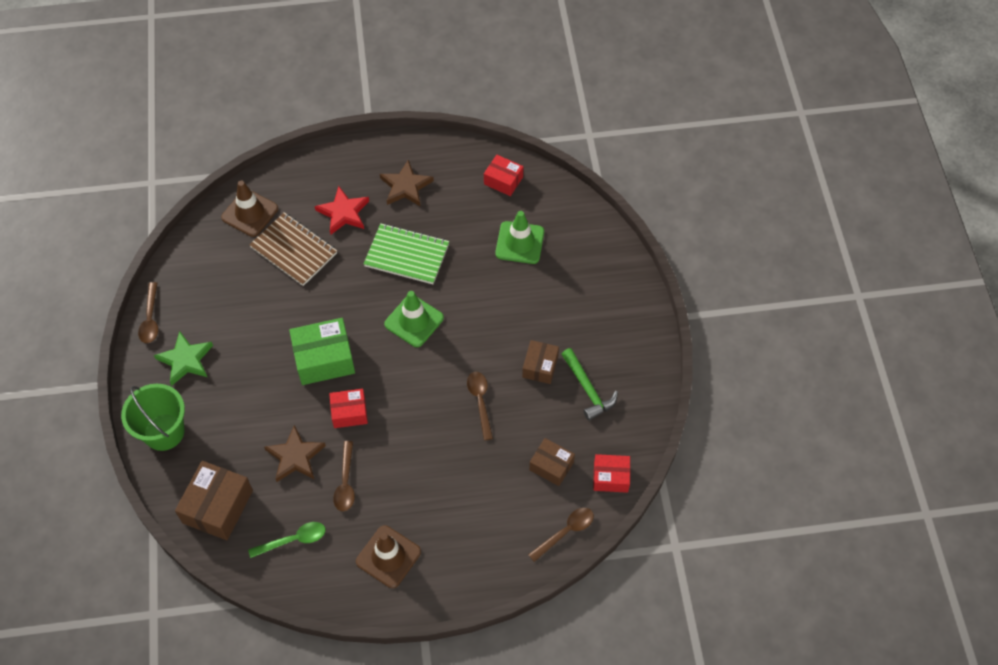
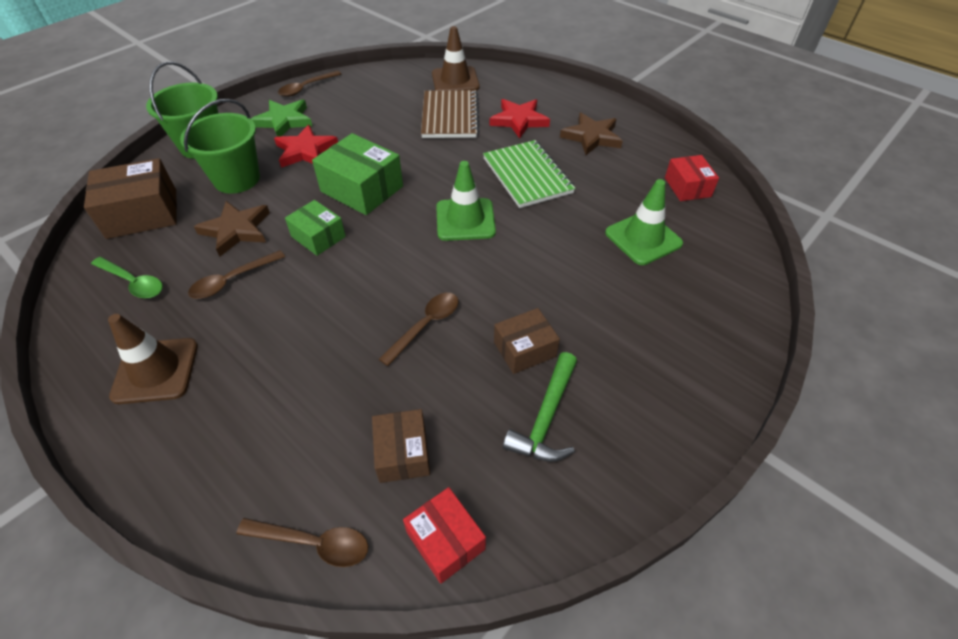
camera: 50 degrees right, 10 degrees down
red box [329,389,368,428] -> green box [285,200,346,256]
none -> green bucket [180,99,260,194]
none -> red star [274,125,338,168]

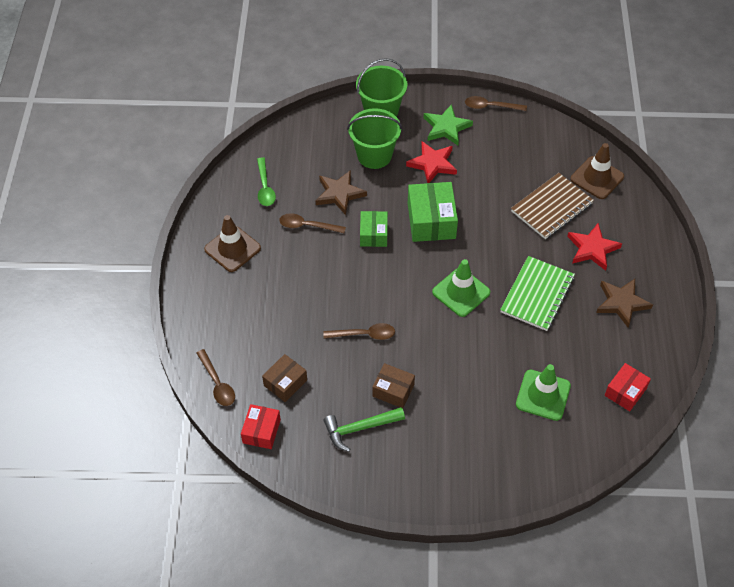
camera: 50 degrees right, 5 degrees up
brown box [84,158,177,239] -> none

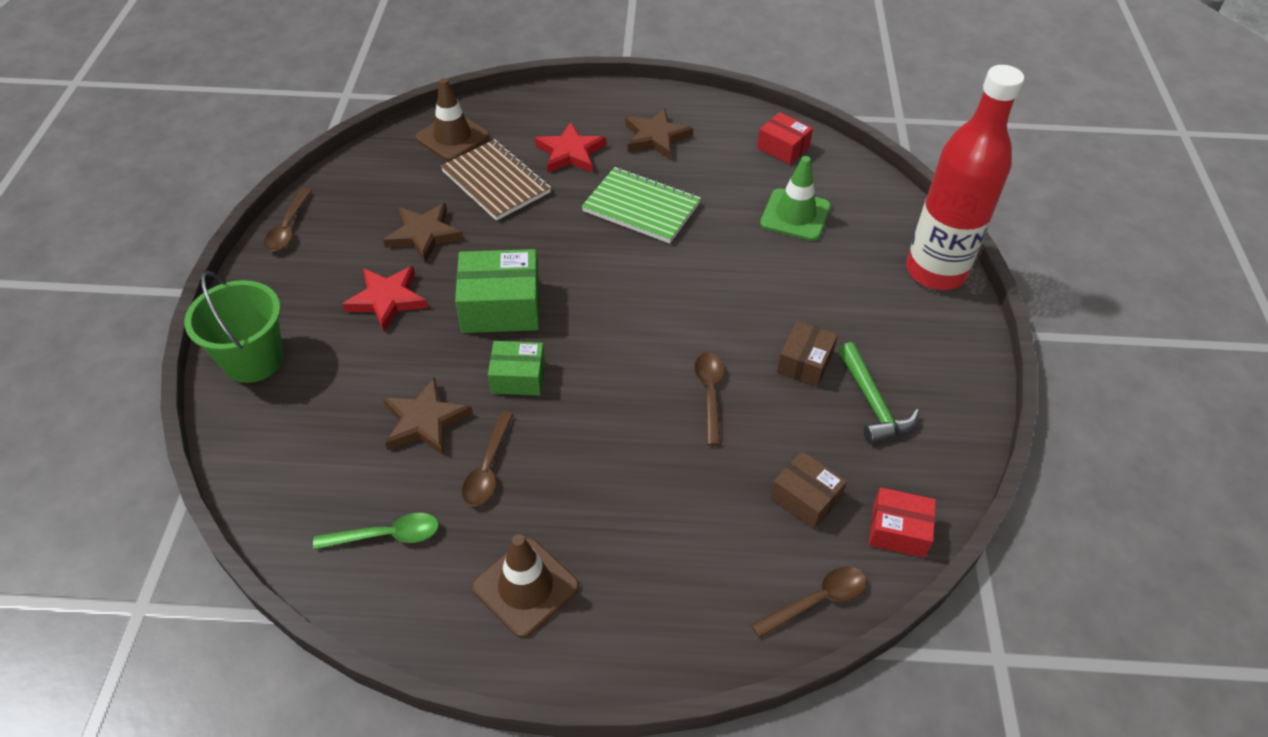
camera: 90 degrees left, 5 degrees down
green bucket [347,108,402,169] -> none
green star [424,104,473,145] -> none
green traffic cone [432,259,490,317] -> none
none -> brown star [383,203,464,263]
none -> red bottle [906,65,1024,290]

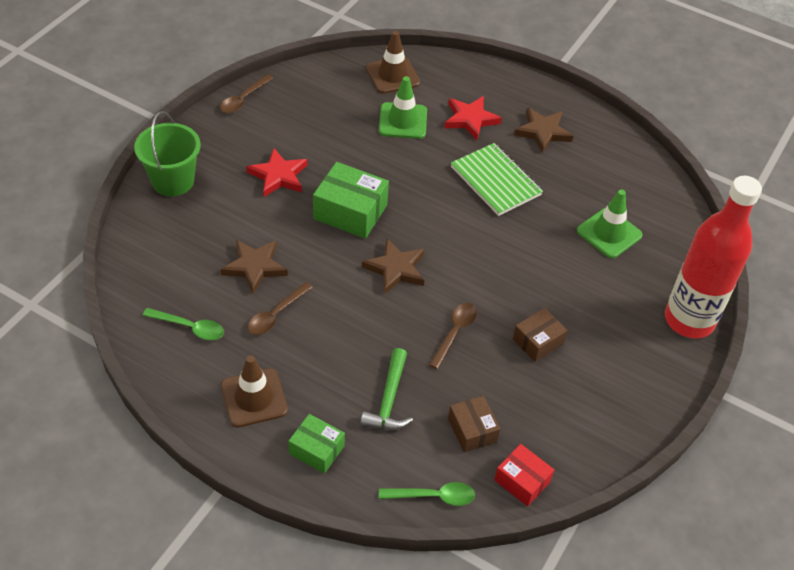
camera: 25 degrees right, 0 degrees up
brown star [383,203,464,263] -> brown star moved to [362,238,424,294]
brown notebook [441,139,551,221] -> green traffic cone [379,76,427,139]
green box [488,341,545,396] -> green box moved to [288,414,345,474]
brown spoon [751,566,866,638] -> green spoon [379,482,475,506]
red box [757,112,813,165] -> none
green hammer [838,342,919,444] -> green hammer moved to [360,348,413,430]

